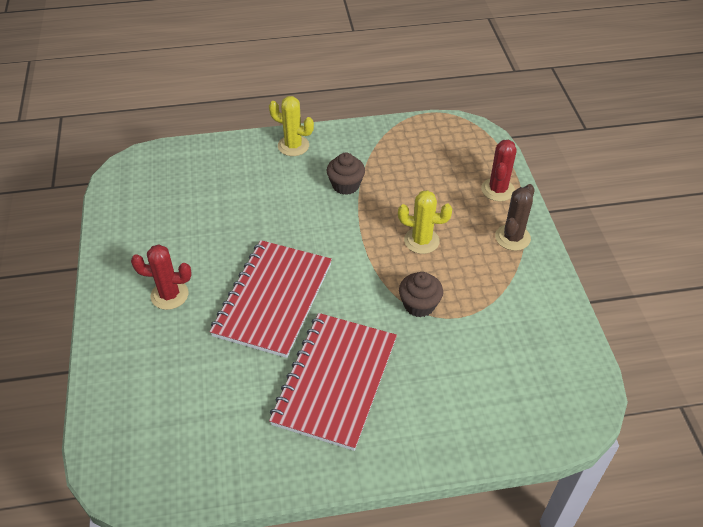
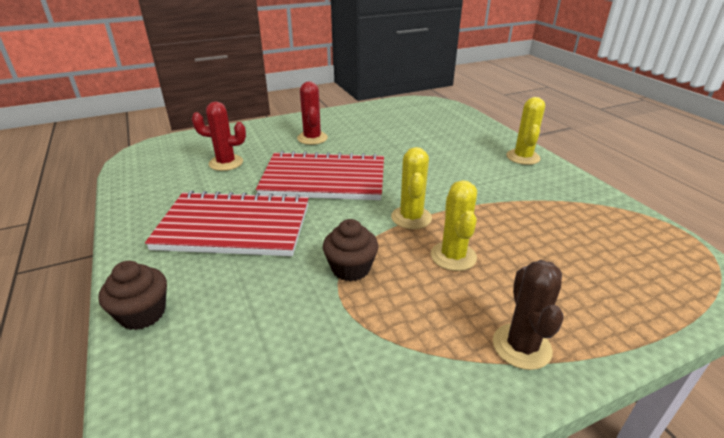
camera: 75 degrees right, 15 degrees down
brown cupcake [327,152,365,195] -> brown cupcake moved to [98,261,167,330]
red cactus [481,140,517,201] -> red cactus moved to [192,102,246,171]
brown cactus [495,184,535,251] -> brown cactus turned 75 degrees clockwise [493,260,564,370]
none -> yellow cactus [391,147,432,229]

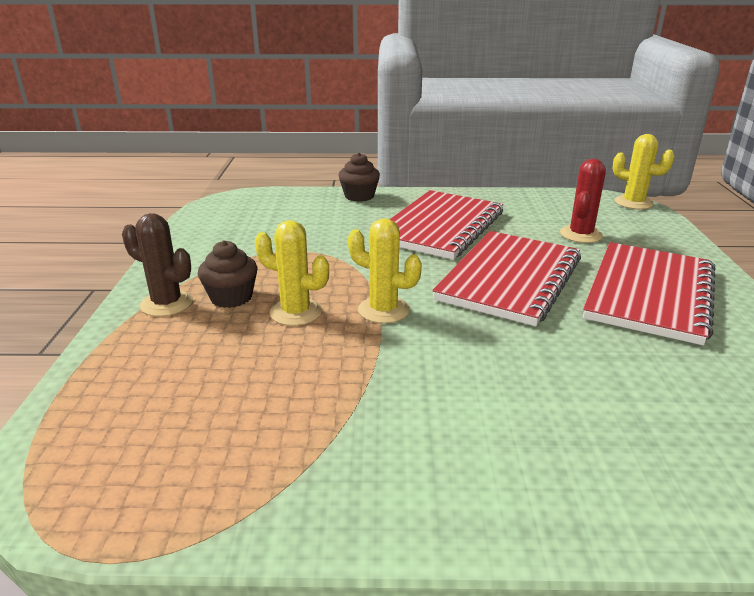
camera: 115 degrees right, 5 degrees down
red cactus [297,81,328,145] -> red notebook [583,242,716,345]
brown cupcake [323,219,379,281] -> brown cupcake moved to [198,240,257,308]
yellow cactus [506,97,545,165] -> yellow cactus moved to [613,134,675,209]

